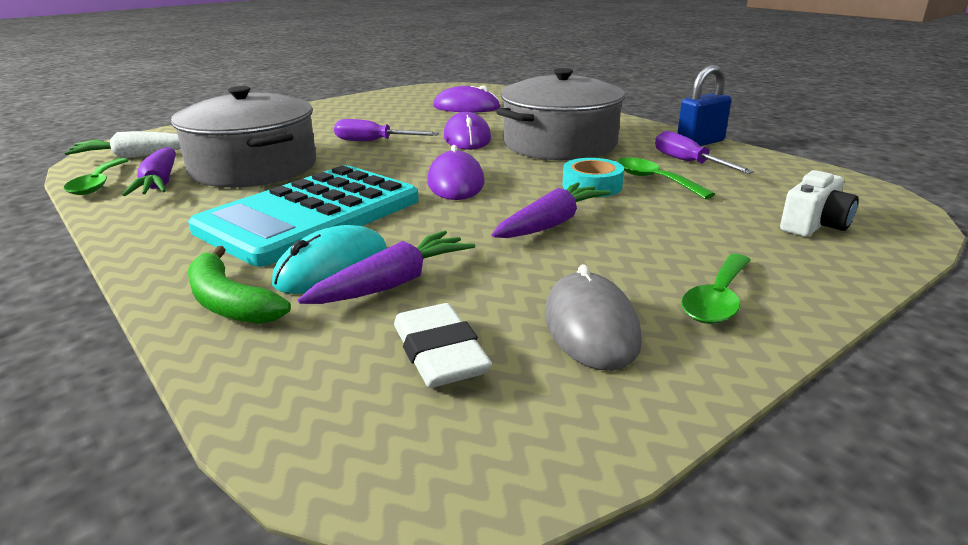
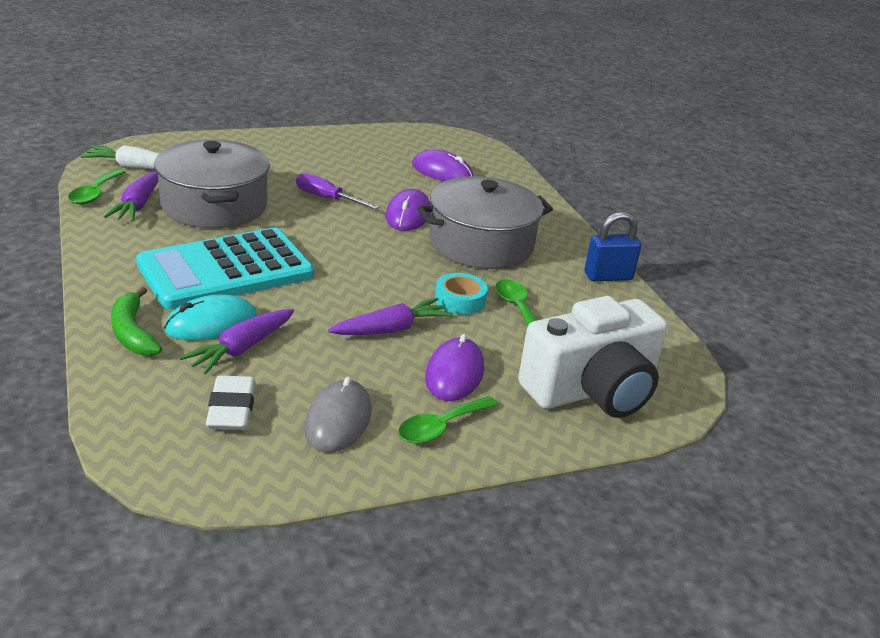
camera: 15 degrees right, 5 degrees up
purple carrot [298,230,475,304] -> purple carrot turned 150 degrees clockwise [179,309,294,375]
purple mouse [427,145,484,200] -> purple mouse moved to [425,334,484,401]
purple screwdriver [655,131,754,174] -> none
white camera [780,170,859,237] -> white camera [518,296,668,418], size x2.13

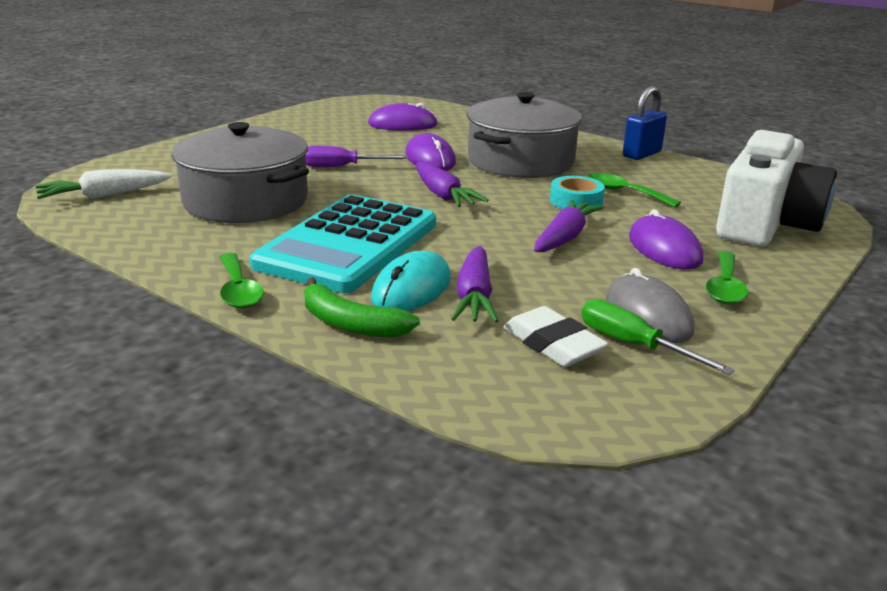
camera: 30 degrees left, 5 degrees down
green spoon [68,169,126,205] -> green spoon moved to [220,253,264,308]
purple carrot [104,171,158,222] -> purple carrot moved to [416,162,489,207]
none -> green screwdriver [581,299,735,375]

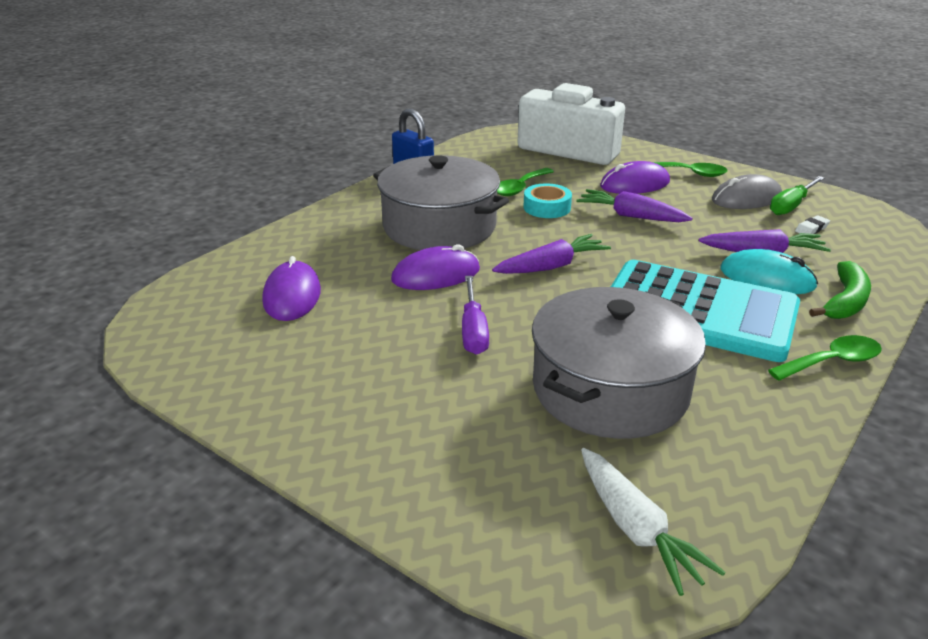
camera: 90 degrees left, 5 degrees up
white eraser [503,306,609,367] -> white eraser [795,215,830,234], size x0.51

